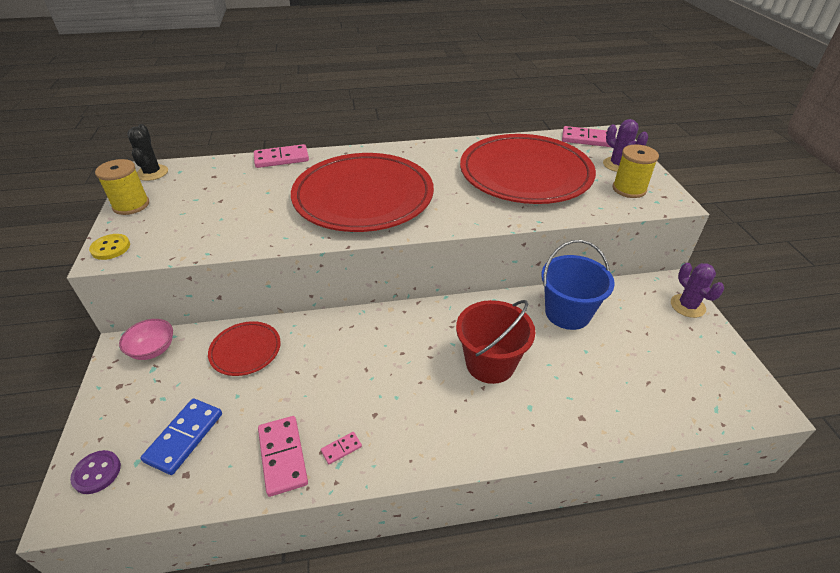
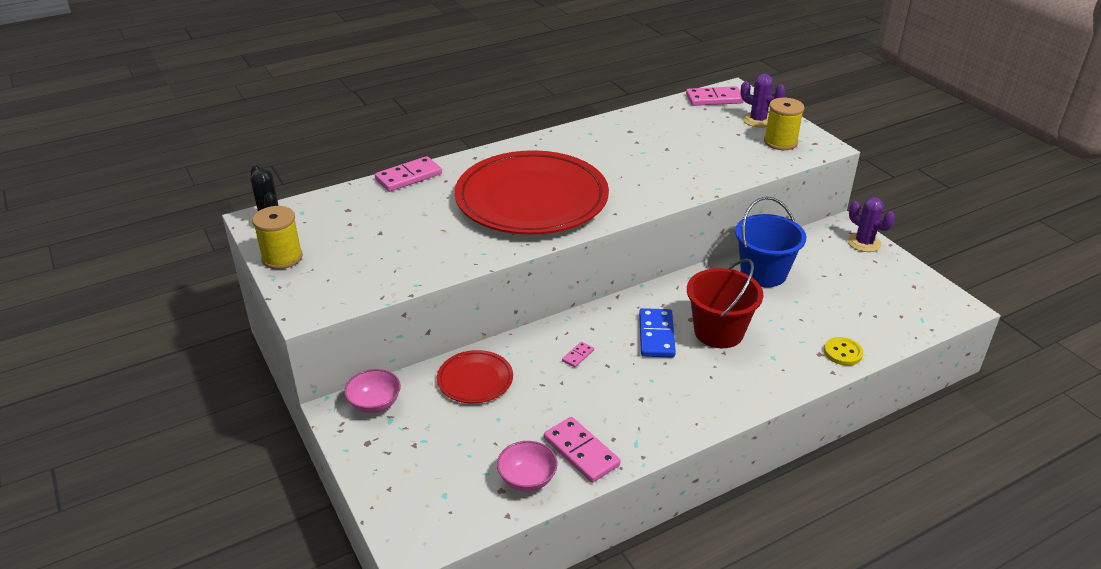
camera: 20 degrees left, 5 degrees down
purple button [70,450,121,494] -> none
yellow button [89,234,130,260] -> yellow button moved to [824,337,863,366]
blue domino [140,398,222,475] -> blue domino moved to [639,308,676,358]
pink domino [321,432,362,464] -> pink domino moved to [562,342,594,368]
red plate [460,134,596,204] -> none
none -> pink bowl [497,441,558,492]

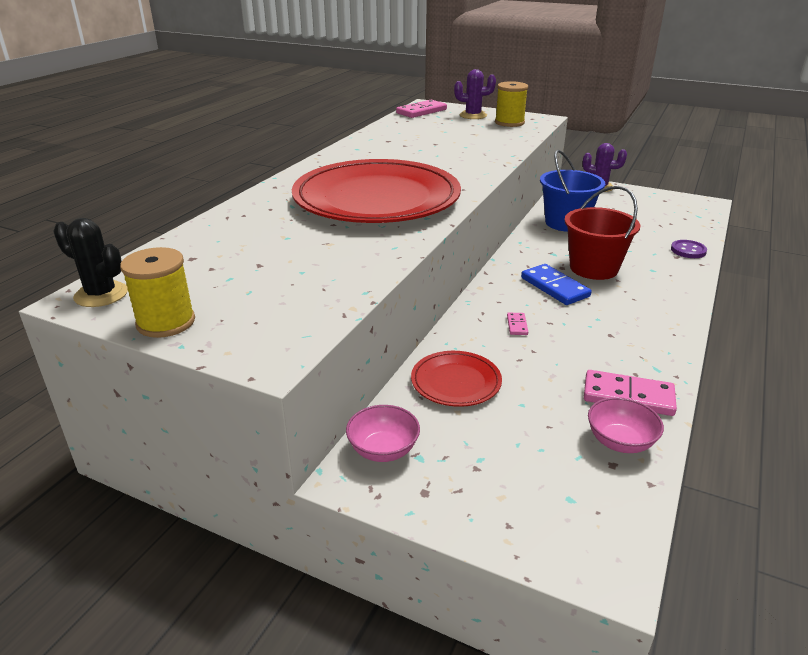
camera: 35 degrees left, 5 degrees down
pink domino [375,156,442,192] -> none
yellow button [824,337,863,366] -> purple button [671,240,707,258]

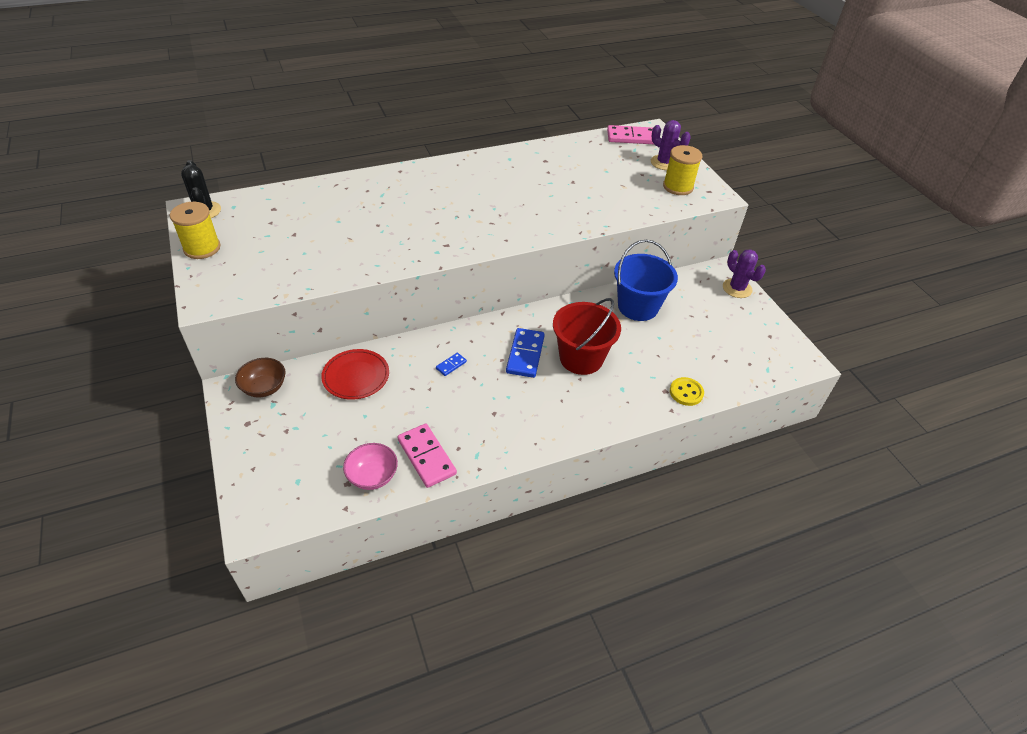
camera: 40 degrees right, 15 degrees up
red plate [292,159,461,223] -> none
pink bowl [346,405,420,462] -> brown bowl [235,358,285,398]
pink domino [507,313,528,335] -> blue domino [436,353,467,376]
purple button [671,240,707,258] -> yellow button [670,377,704,406]

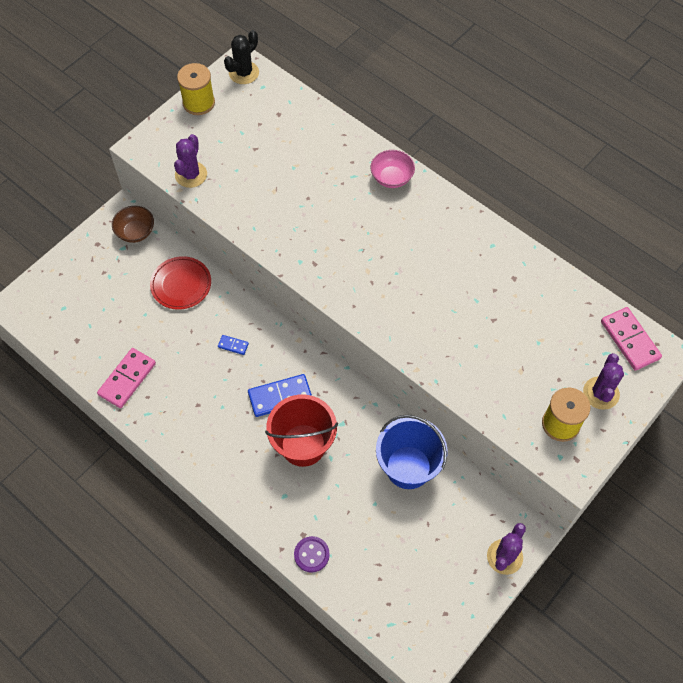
camera: 65 degrees right, 15 degrees up
pink bowl [343,443,398,490] -> pink bowl moved to [371,150,415,188]
yellow button [670,377,704,406] -> purple button [294,536,330,573]
none -> purple cactus [174,134,207,188]

